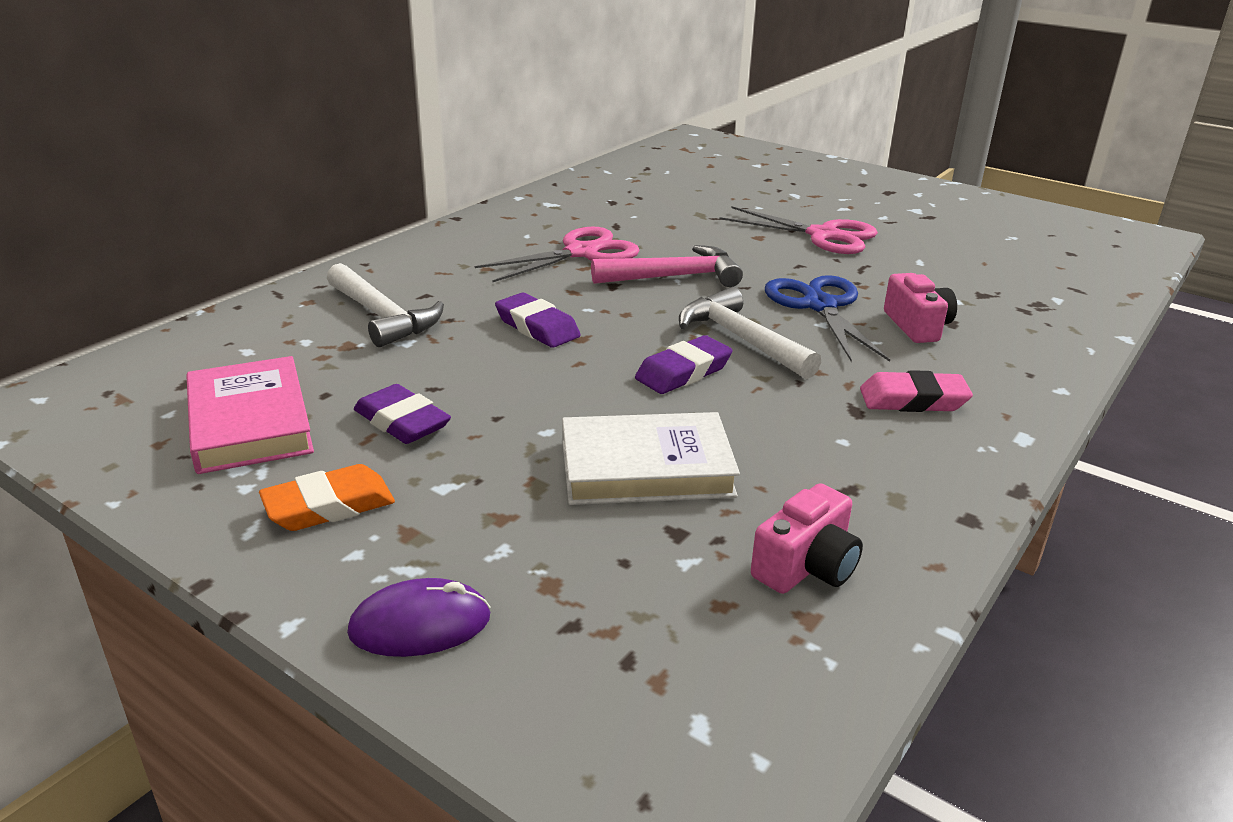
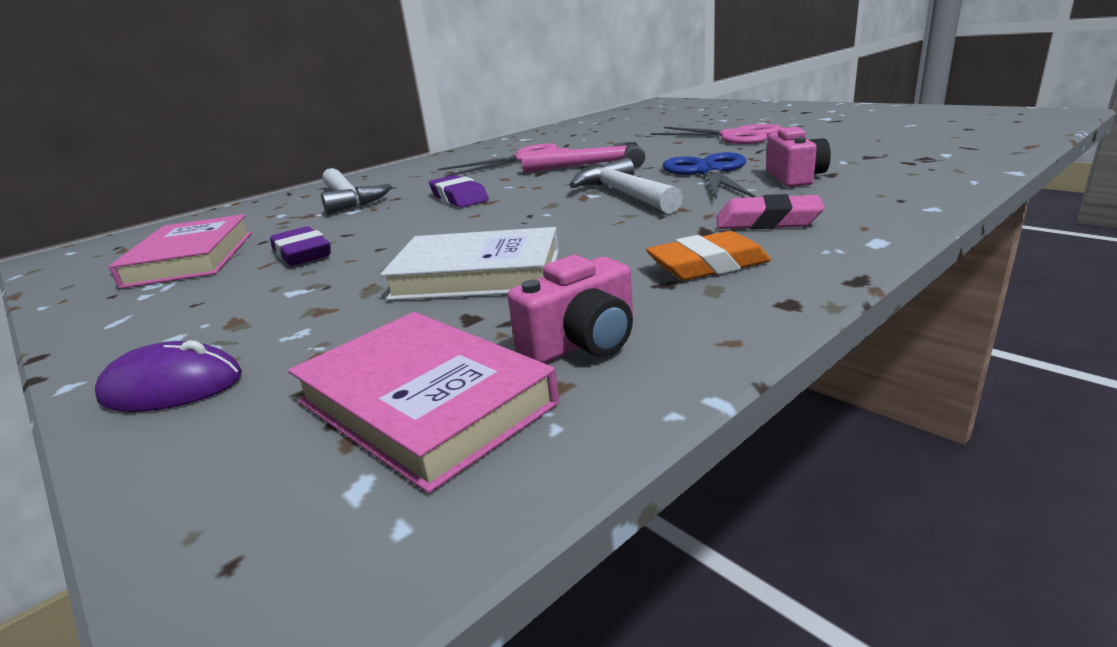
camera: 15 degrees right, 5 degrees down
orange eraser [259,464,395,531] -> orange eraser moved to [646,231,771,280]
purple eraser [635,335,733,394] -> none
none -> pink book [288,312,559,493]

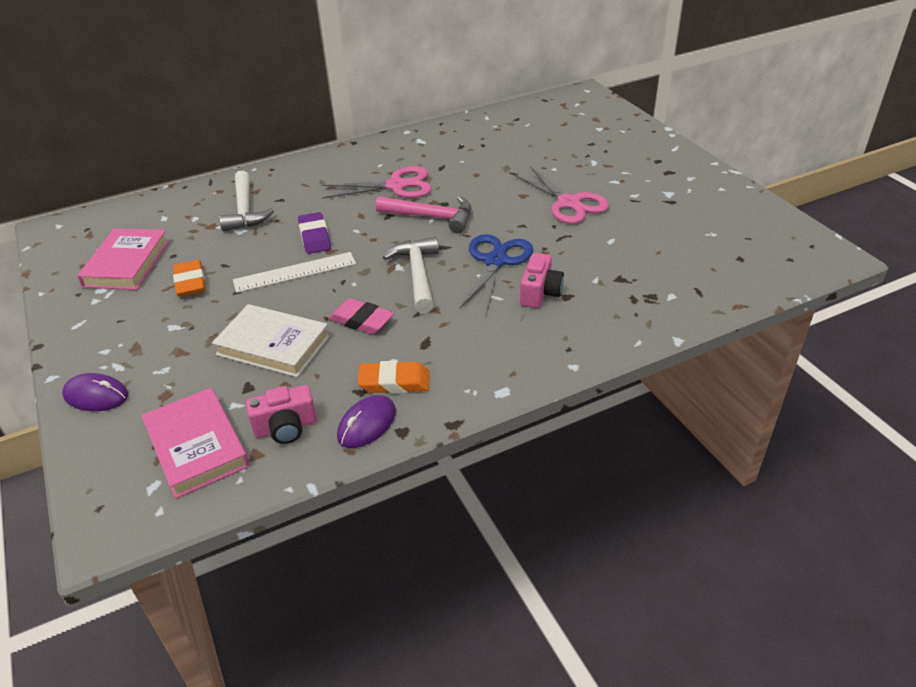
camera: 15 degrees right, 15 degrees up
purple eraser [270,226,331,266] -> orange eraser [173,260,206,297]
pink eraser [717,194,825,229] -> pink eraser moved to [329,298,394,334]
none -> white ruler [233,252,356,293]
none -> purple mouse [337,395,396,448]

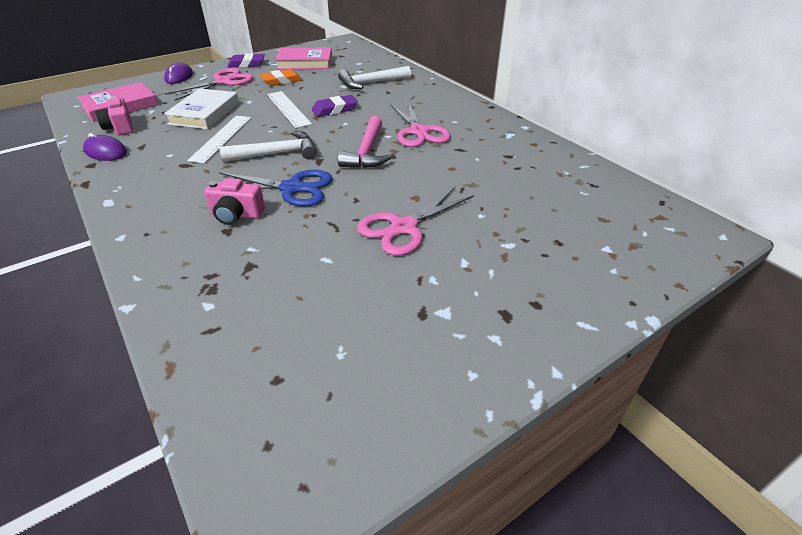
camera: 80 degrees right, 0 degrees up
pink eraser [329,298,394,334] -> white ruler [187,116,252,163]
orange eraser [358,361,429,393] -> none
none -> pink scissors [165,68,253,101]
none -> purple eraser [227,53,265,68]

